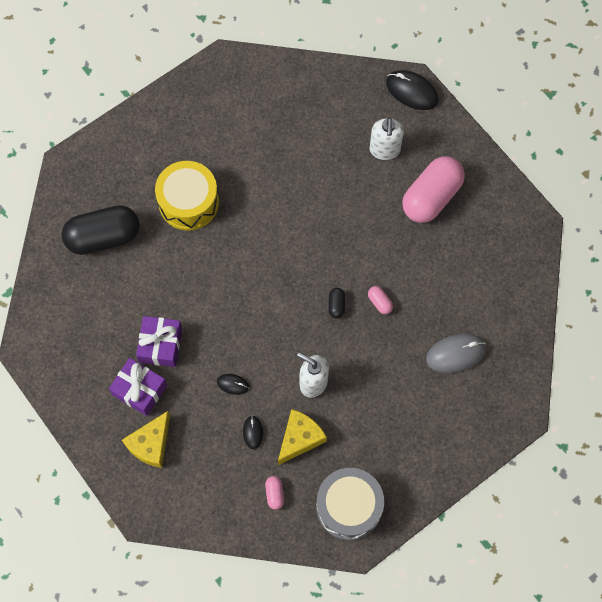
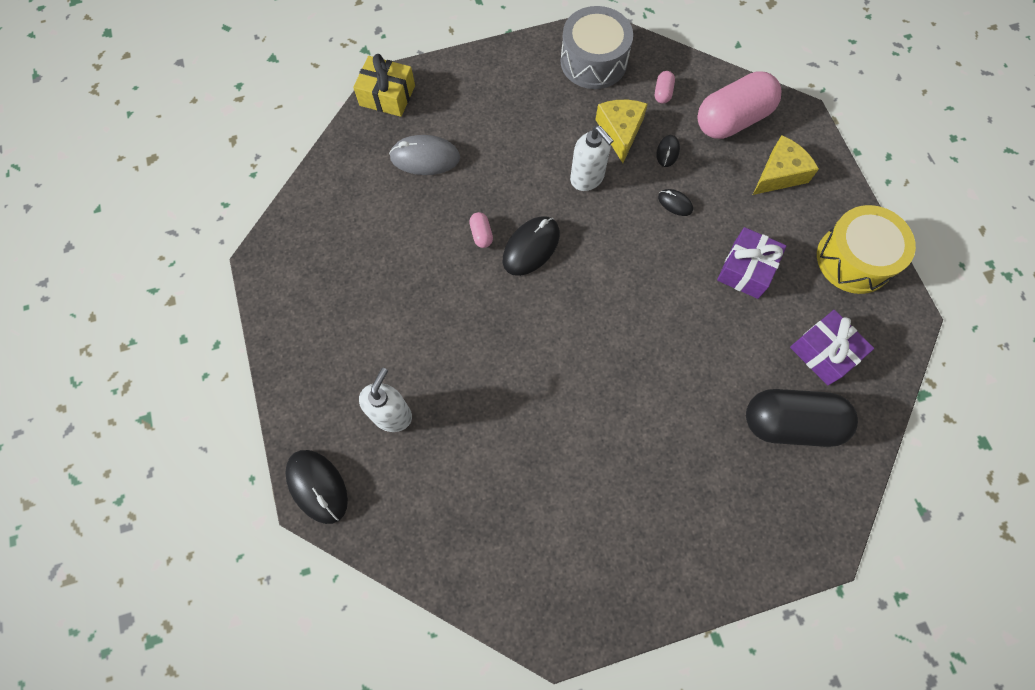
camera: 160 degrees left, 0 degrees up
purple gift [109,358,167,416] -> purple gift moved to [790,310,874,385]
yellow drum [155,161,219,230] -> yellow drum moved to [817,205,916,294]
yellow cheese [278,409,327,465] -> yellow cheese turned 120 degrees clockwise [595,100,648,163]
black capsule [329,288,345,319] -> black mouse [503,216,560,276]
pink capsule [402,156,465,223] -> pink capsule moved to [697,71,781,139]
none -> yellow gift [353,54,415,117]

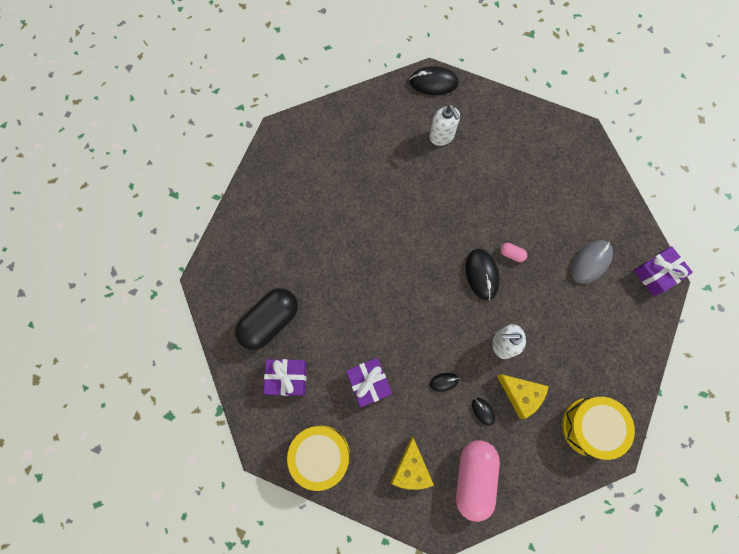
camera: 130 degrees right, 5 degrees up
yellow gift [353,54,415,117] -> purple gift [634,246,693,296]
grey drum [561,6,633,89] -> yellow drum [562,397,635,460]
pink capsule [655,71,675,104] -> none

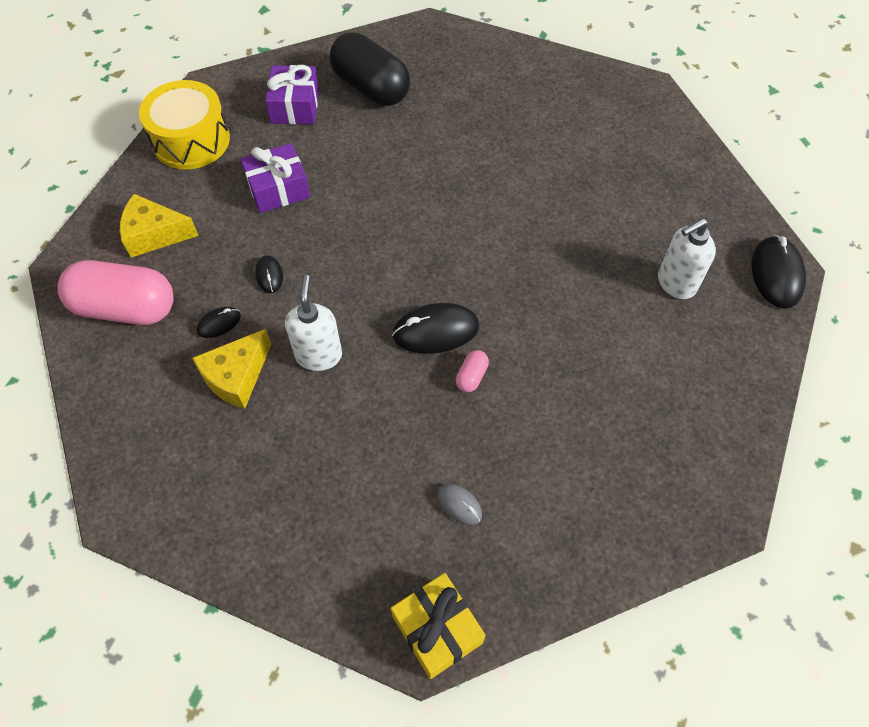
camera: 90 degrees right, 15 degrees down
yellow drum [562,397,635,460] -> none
grey mouse [571,240,613,284] -> grey mouse [438,484,482,525], size x0.53
purple gift [634,246,693,296] -> yellow gift [391,573,486,679]

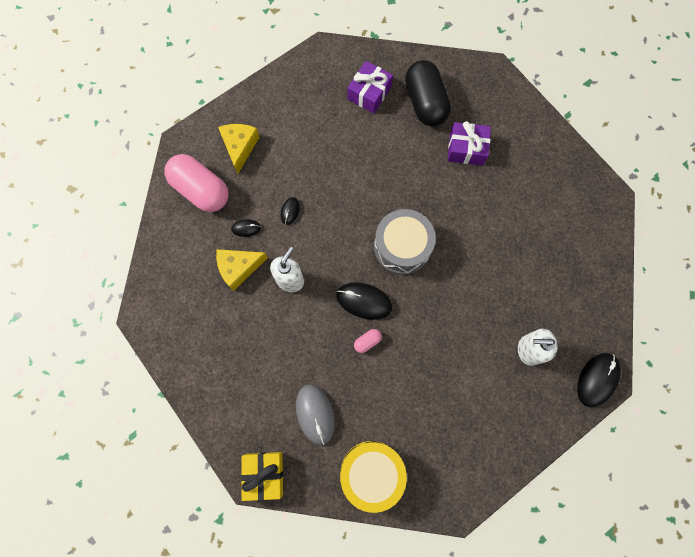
camera: 30 degrees right, 15 degrees up
yellow cheese [120,194,199,257] -> yellow cheese turned 60 degrees clockwise [218,124,260,174]
yellow drum [139,80,230,169] -> yellow drum moved to [340,441,407,513]
purple gift [240,143,310,213] -> purple gift moved to [447,121,491,166]
grey mouse [438,484,482,525] -> grey mouse [296,384,335,445], size x1.88
none -> grey drum [374,209,436,275]

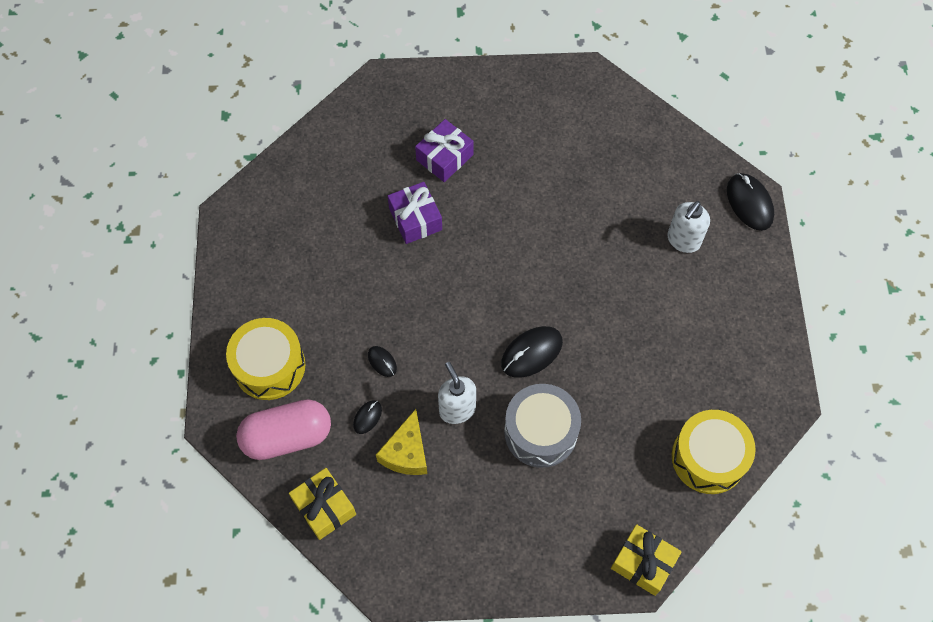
camera: 55 degrees left, 10 degrees down
yellow cheese [218,124,260,174] -> yellow drum [226,318,305,400]
grey mouse [296,384,335,445] -> none
purple gift [348,61,393,114] -> purple gift moved to [388,182,442,244]
pink capsule [354,329,382,353] -> none
grey drum [374,209,436,275] -> grey drum moved to [504,384,581,468]
black capsule [405,60,451,127] -> none
none -> yellow gift [289,468,356,540]

